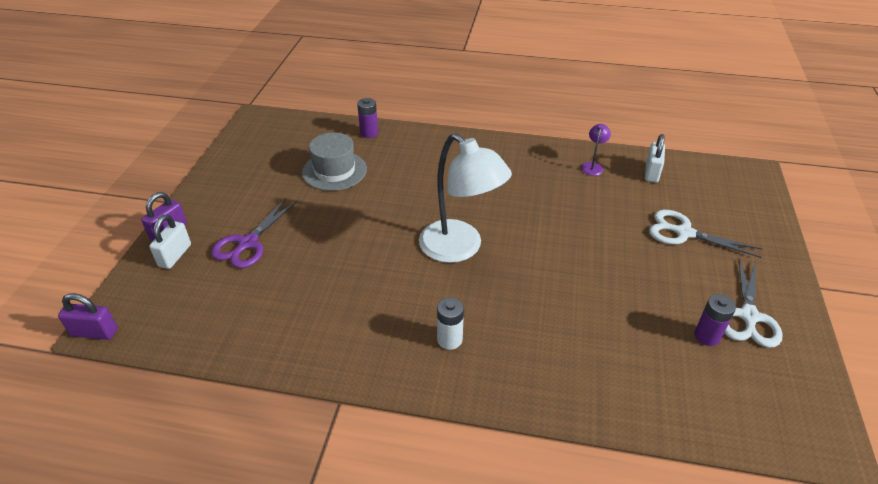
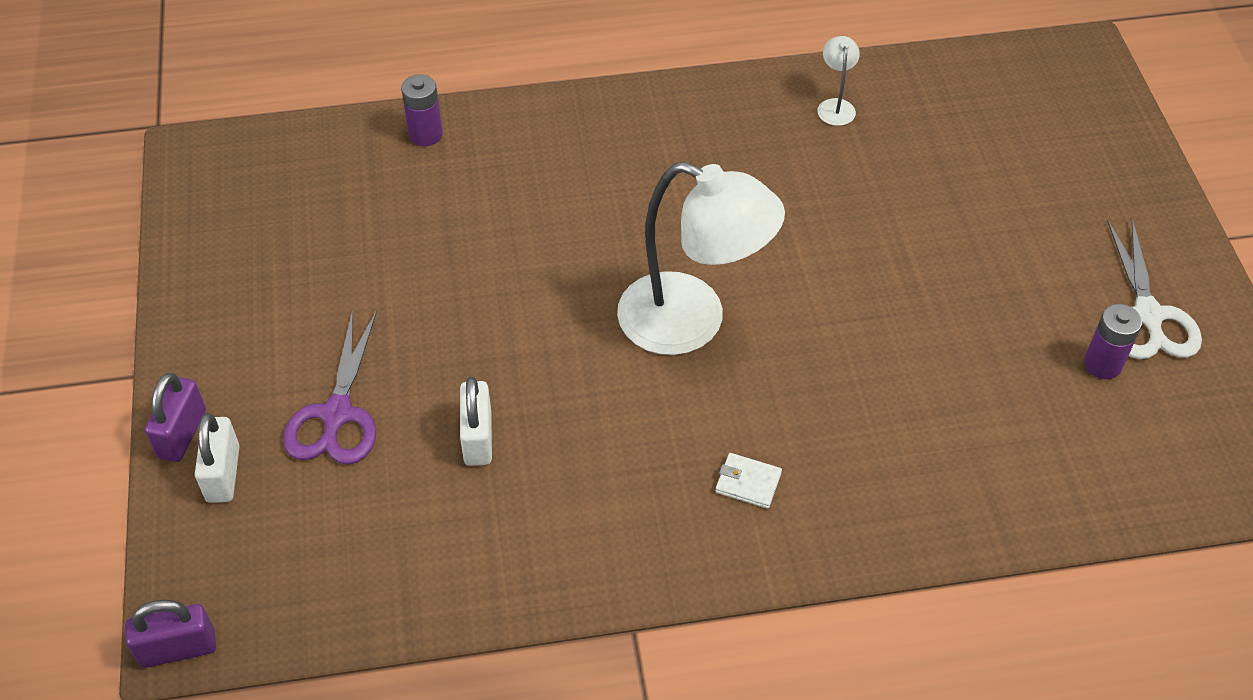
camera: 20 degrees left, 10 degrees up
grey hat [302,132,367,191] -> none
white battery [437,297,464,350] -> white wallet [715,453,782,509]
purple lamp [581,124,611,176] -> white lamp [817,36,860,126]
white padlock [645,134,665,182] -> white padlock moved to [460,377,492,466]
white scissors [649,210,763,258] -> none

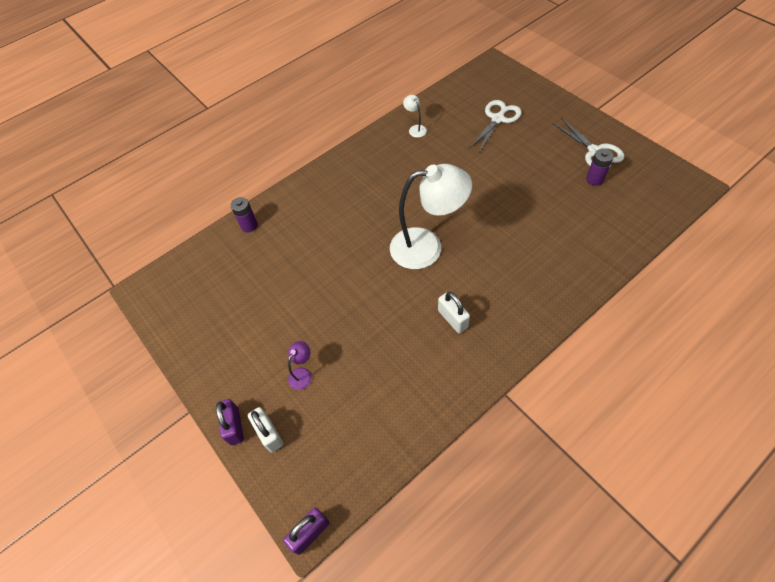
camera: 25 degrees left, 5 degrees up
purple scissors [283,309,377,465] -> purple lamp [288,341,312,390]
white padlock [460,377,492,466] -> white padlock moved to [438,292,470,333]
white wallet [715,453,782,509] -> none
none -> white scissors [470,100,522,152]

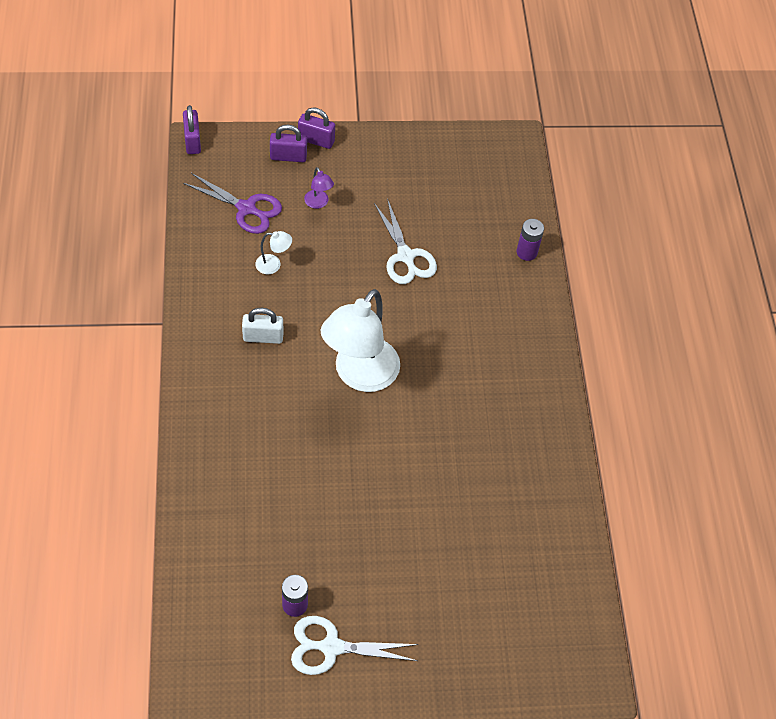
camera: 115 degrees right, 0 degrees up
white padlock [248,407,283,452] -> purple padlock [270,125,307,162]
white lamp [403,95,427,138] -> white lamp moved to [255,231,292,274]
white scissors [470,100,522,152] -> white scissors moved to [374,198,437,284]
none -> purple scissors [183,173,282,234]

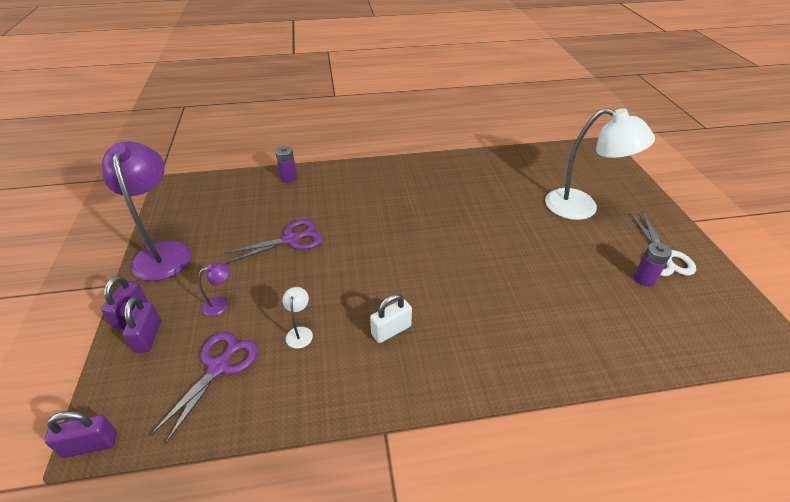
camera: 90 degrees left, 15 degrees down
white padlock [242,308,284,344] -> white padlock turned 60 degrees clockwise [370,294,412,343]
white lamp [321,289,400,392] -> white lamp moved to [545,108,655,220]
white scissors [374,198,437,284] -> purple scissors [224,219,323,263]
none -> purple lamp [102,141,192,281]

